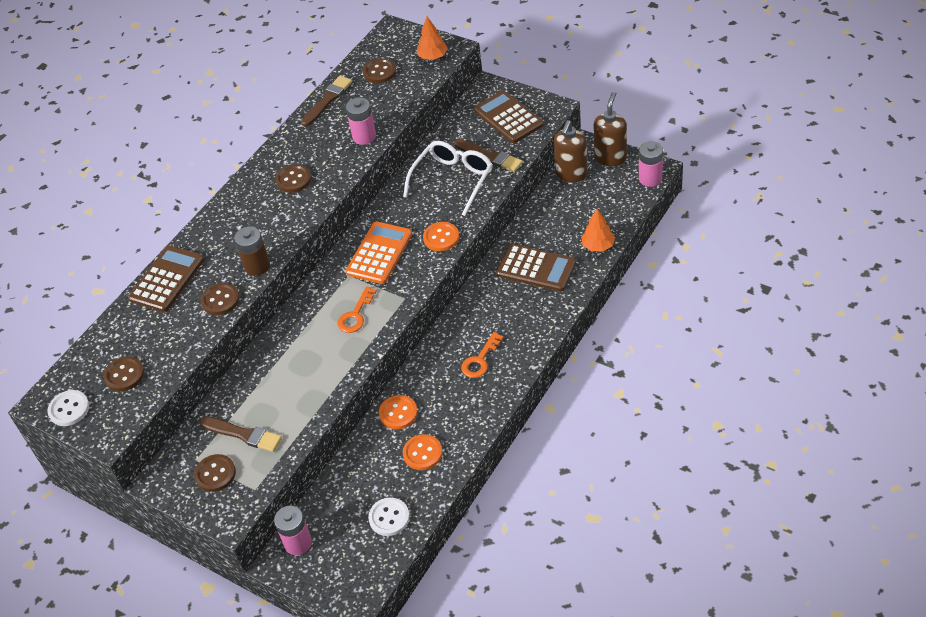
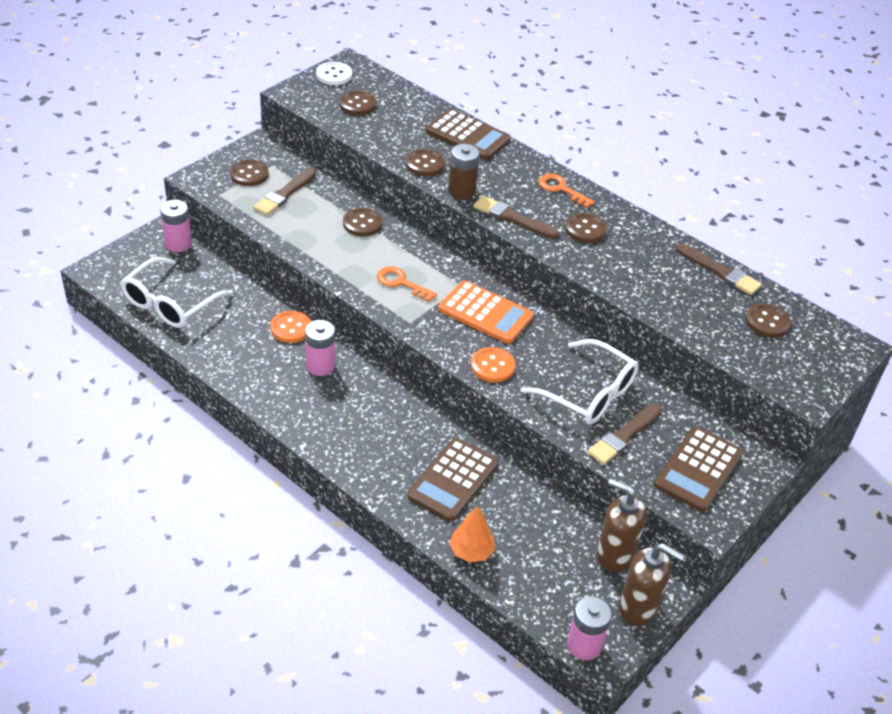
camera: 90 degrees right, 5 degrees down
pink battery [346,97,376,145] -> pink battery moved to [305,320,335,376]
white button [368,498,410,536] -> white glasses [121,257,233,328]
orange button [403,434,442,470] -> none
orange tree [417,17,448,60] -> none
orange key [461,332,504,378] -> orange key moved to [539,173,595,208]
brown calculator [474,90,543,143] -> brown calculator turned 150 degrees clockwise [654,426,743,512]
none -> brown button [343,208,382,237]
none -> brown brush [473,196,559,239]

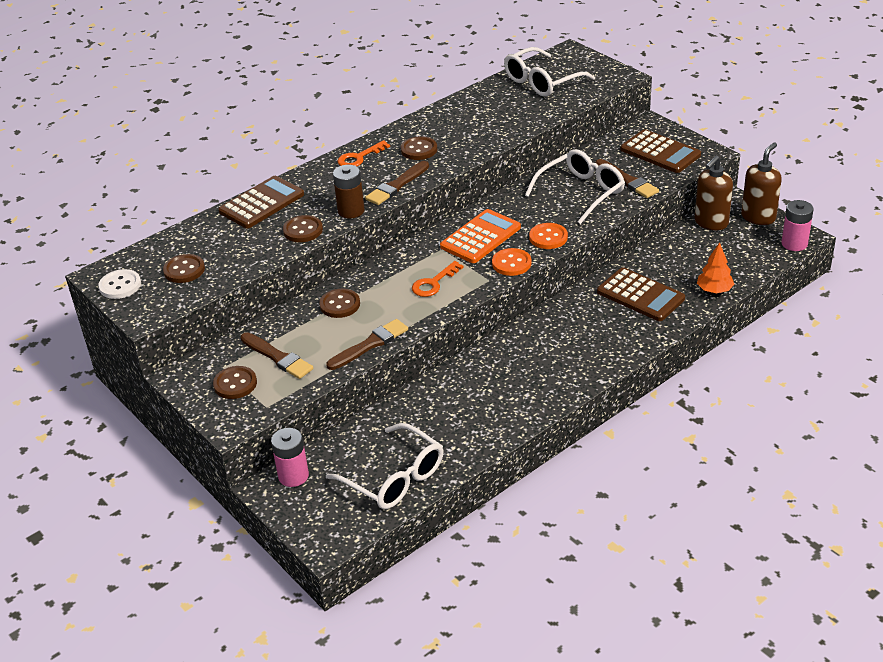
camera: 75 degrees left, 5 degrees down
orange button [270,311,311,343] -> orange button moved to [492,248,531,276]
pink battery [305,320,335,376] -> none
brown brush [676,243,762,295] -> brown brush moved to [326,319,408,370]
brown button [745,303,791,338] -> white glasses [504,47,595,97]

